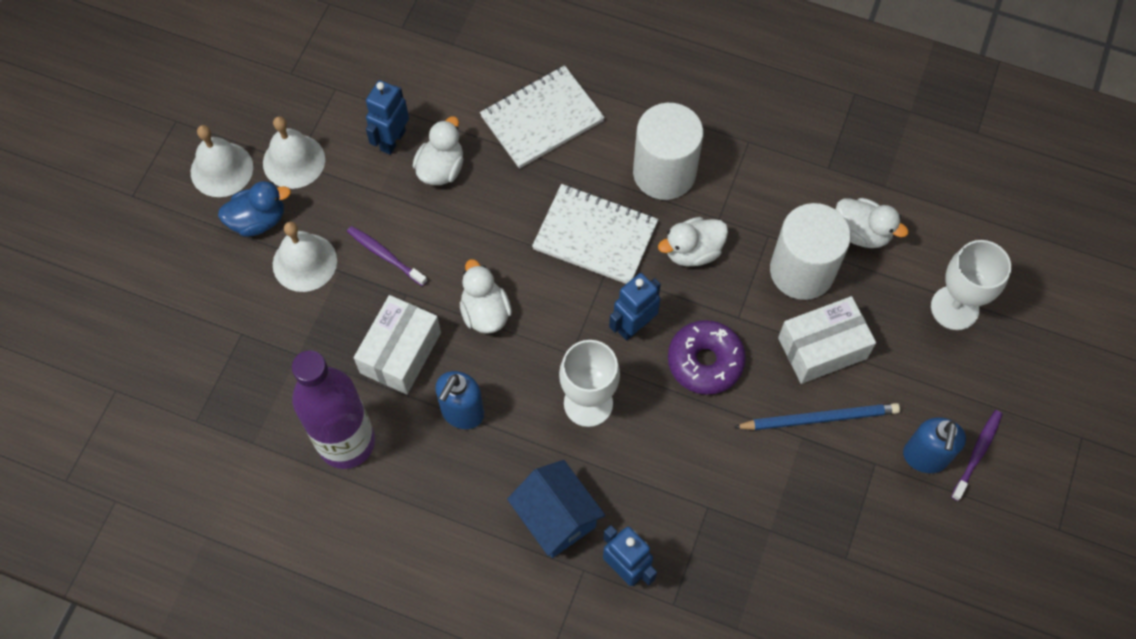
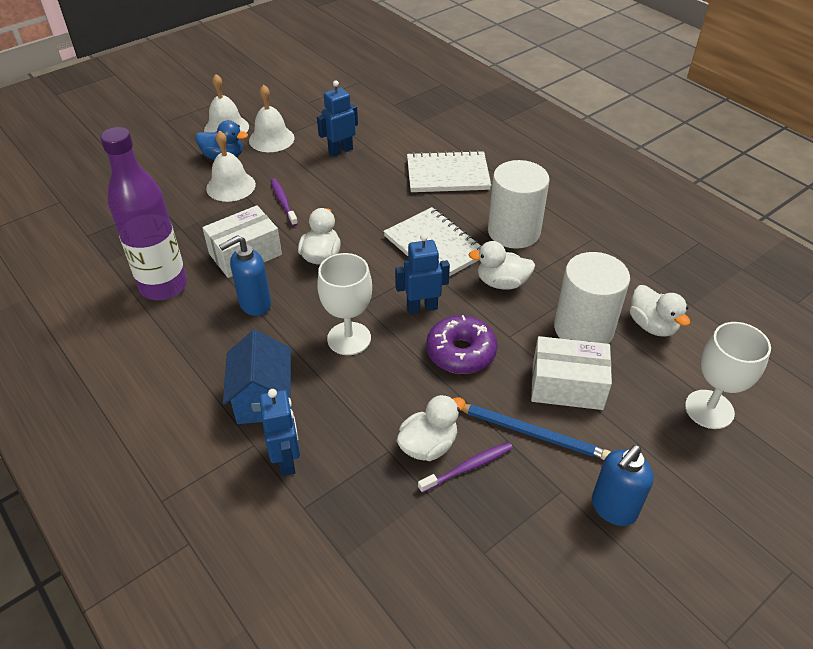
camera: 30 degrees right, 20 degrees down
white duck [413,116,463,185] -> white duck moved to [397,395,466,461]
purple toothbrush [951,410,1003,501] -> purple toothbrush moved to [418,442,513,493]

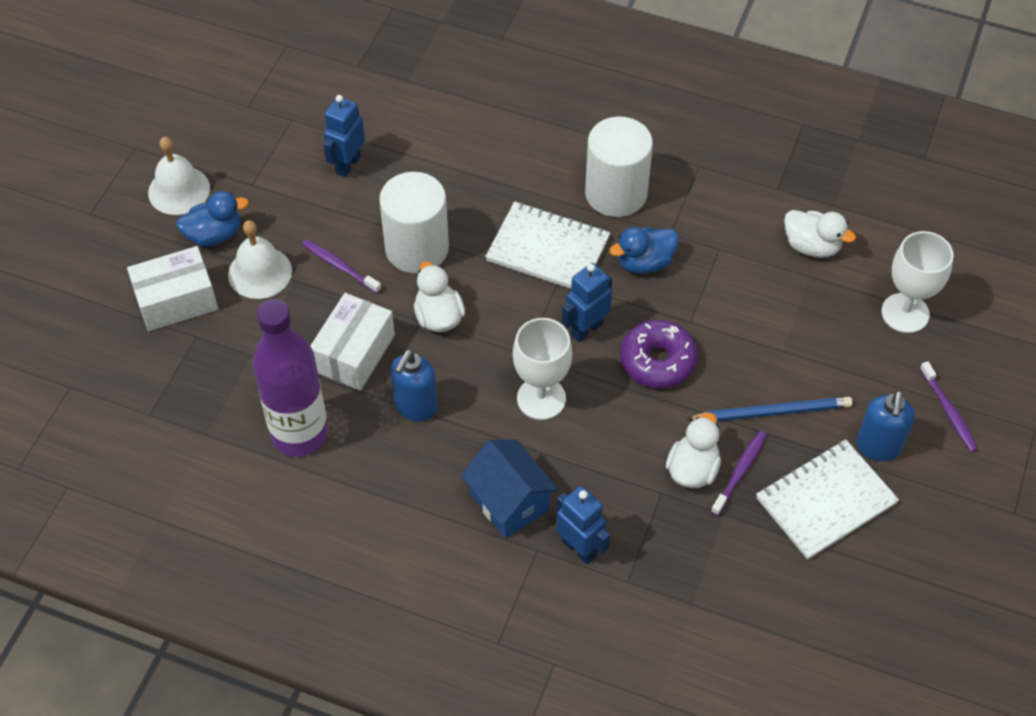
camera: 30 degrees left, 10 degrees up
white bell [249,85,295,152] -> none
white notebook [407,150,491,192] -> white notebook moved to [756,439,899,560]
white duck [469,241,535,290] -> blue duck [609,227,679,274]
white box [531,336,612,410] -> white box moved to [127,246,218,331]
white cylinder [554,252,630,344] -> white cylinder moved to [379,172,449,273]
none -> purple toothbrush [920,361,978,452]

